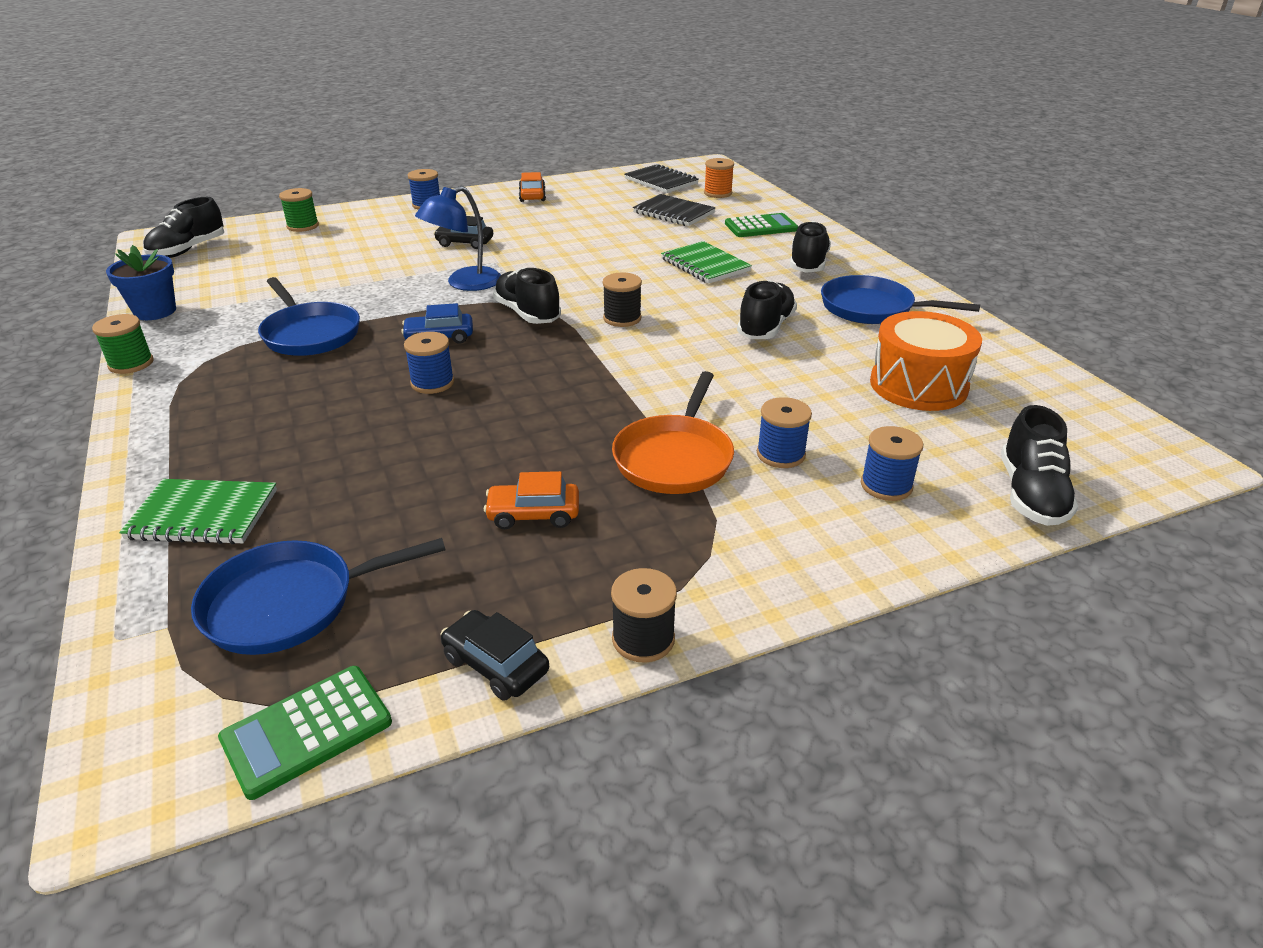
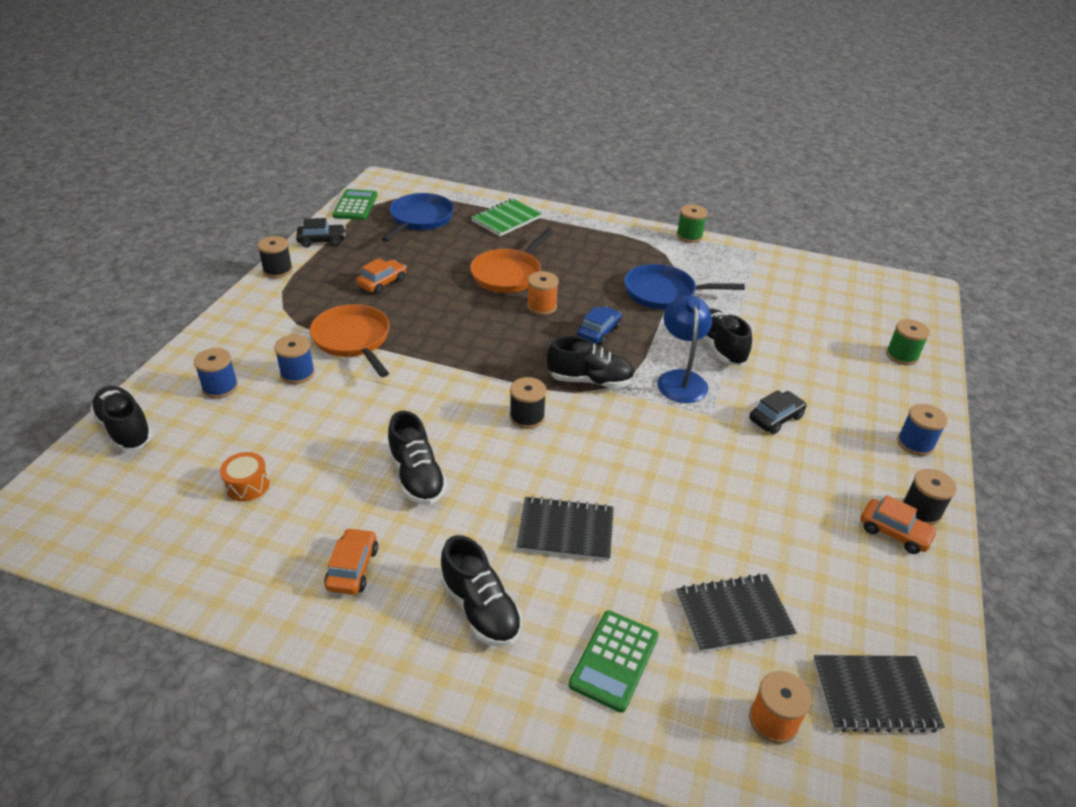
camera: 130 degrees right, 5 degrees up
blue flower pot [106,245,176,320] -> none
black shoe [143,197,224,258] -> black shoe moved to [703,309,752,365]
blue spool [404,332,454,394] -> orange spool [527,271,559,315]
green notebook [661,241,752,284] -> black notebook [516,496,614,561]
blue pan [821,275,980,324] -> orange car [324,528,378,595]
orange drum [870,311,982,411] -> orange drum [220,452,270,501], size x0.50
none -> orange pan [470,229,554,293]
none -> black spool [902,469,957,525]

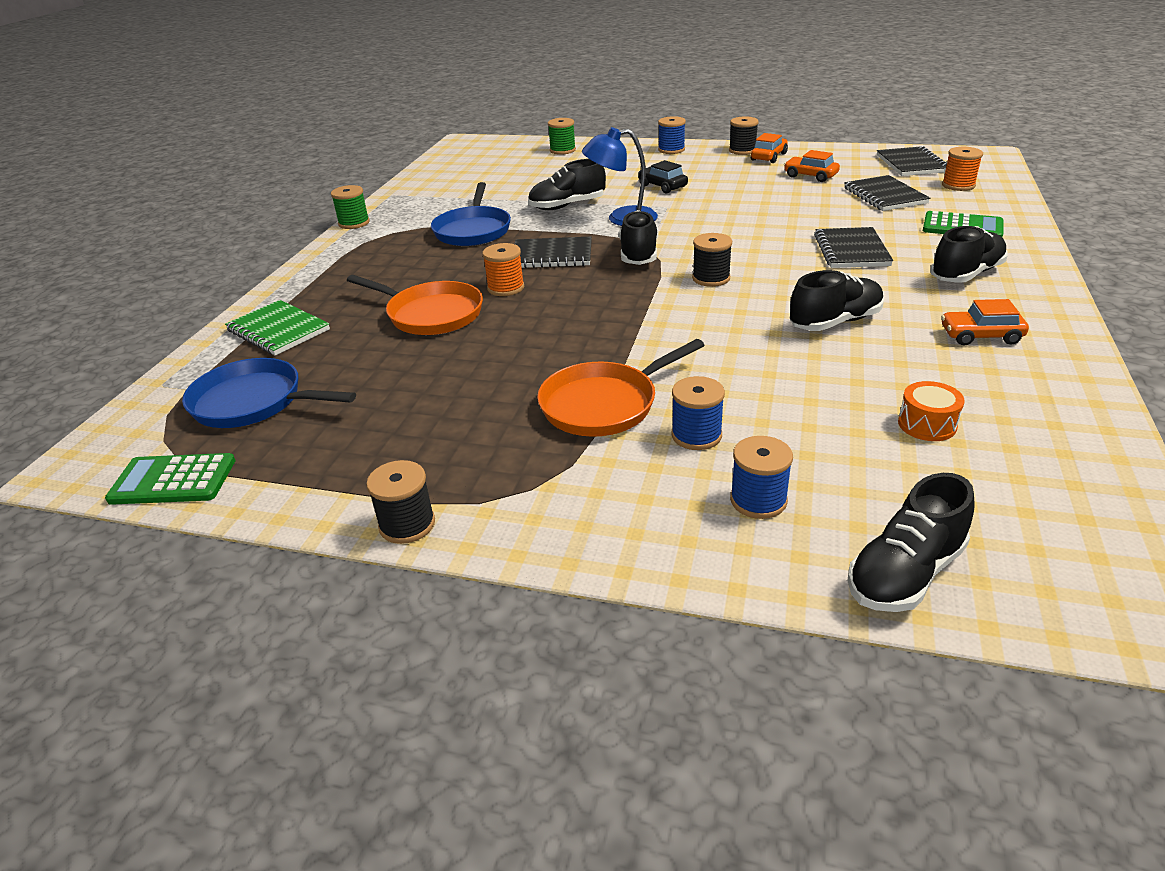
camera: 90 degrees left, 5 degrees down
black car [296,218,346,248] -> none
orange car [356,258,406,294] -> orange car moved to [784,150,840,182]
blue car [577,306,622,345] -> black notebook [515,237,592,268]

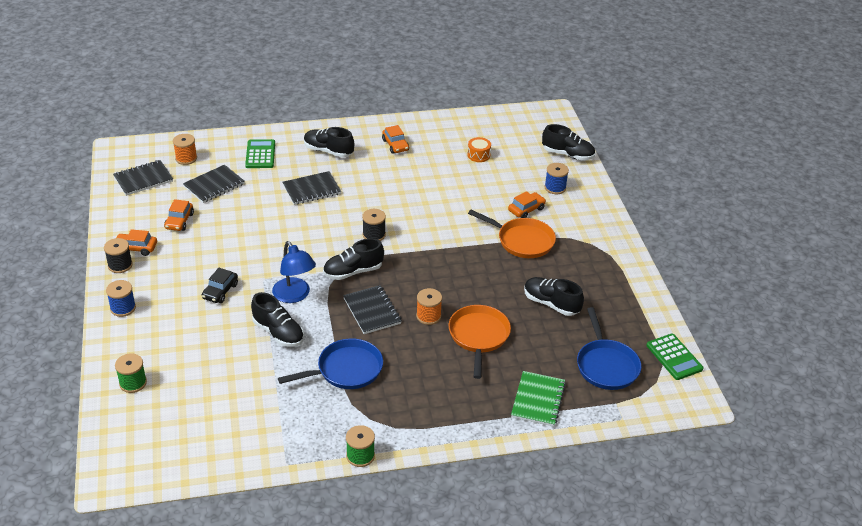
camera: 120 degrees left, 5 degrees up
black spool [366,460,435,544] -> none
blue spool [671,376,725,450] -> orange car [508,191,546,218]
black shoe [790,270,884,331] -> black shoe moved to [524,277,584,316]

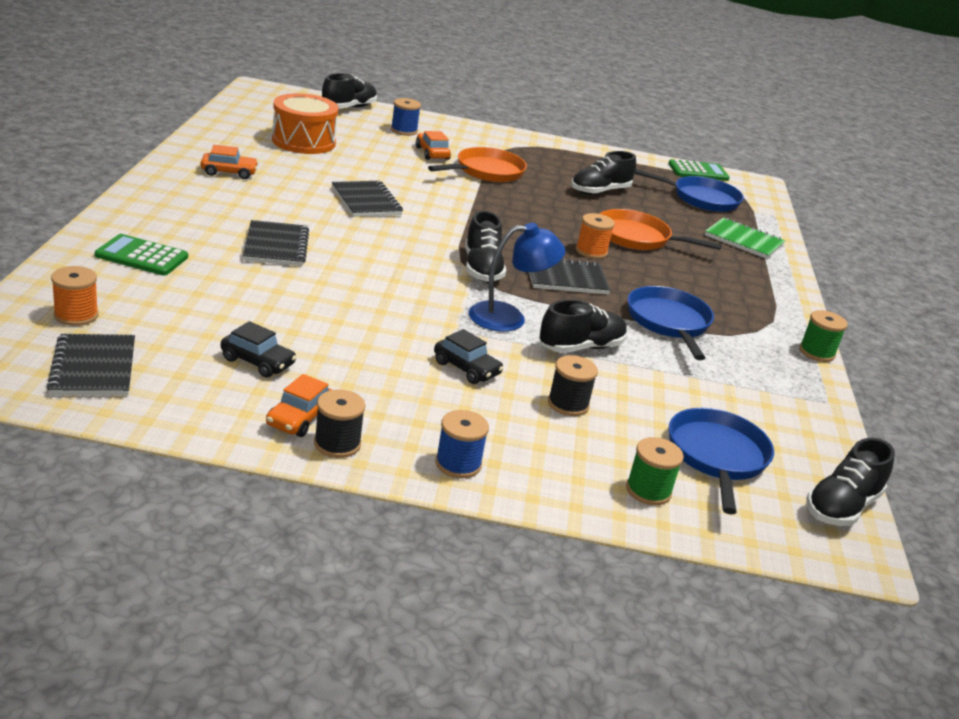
camera: 75 degrees left, 10 degrees down
orange car [164,199,194,231] -> black car [221,321,297,378]
black notebook [183,165,245,203] -> black notebook moved to [332,181,403,217]
black shoe [304,127,354,157] -> black shoe moved to [806,438,895,526]
black spool [362,209,386,241] -> black spool moved to [548,355,598,416]
orange drum [467,137,491,162] -> orange drum [272,93,339,154], size x2.02
none -> blue pan [669,408,774,514]

